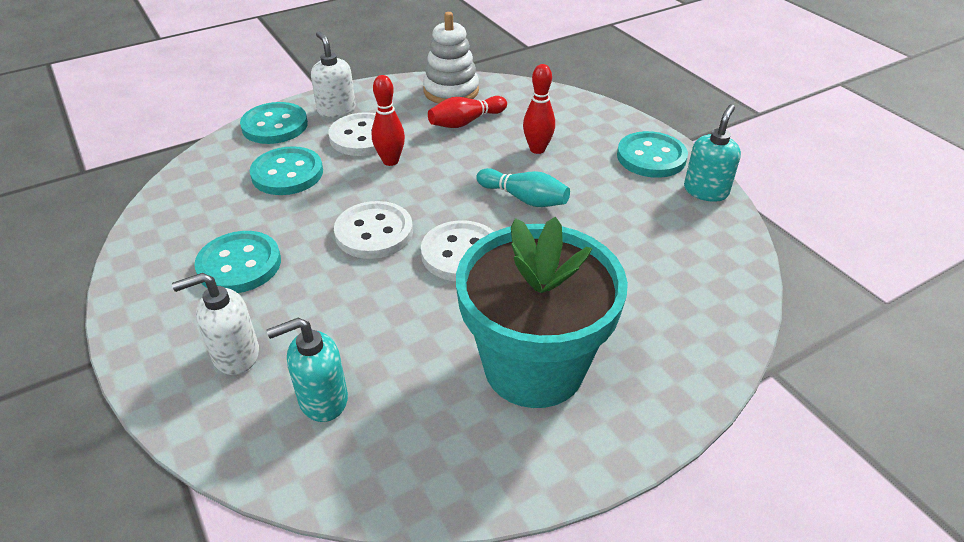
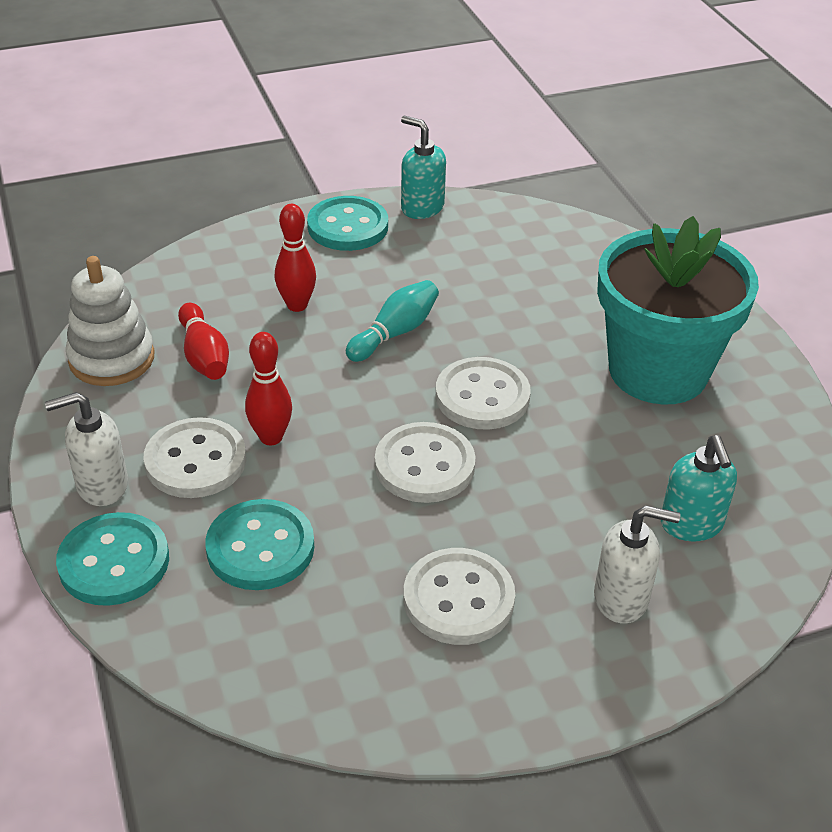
camera: 80 degrees left, 0 degrees up
white soap dispenser [172,273,259,375] -> white soap dispenser turned 75 degrees counterclockwise [594,505,681,623]
turquoise button [194,231,281,293] -> white button [404,548,515,645]

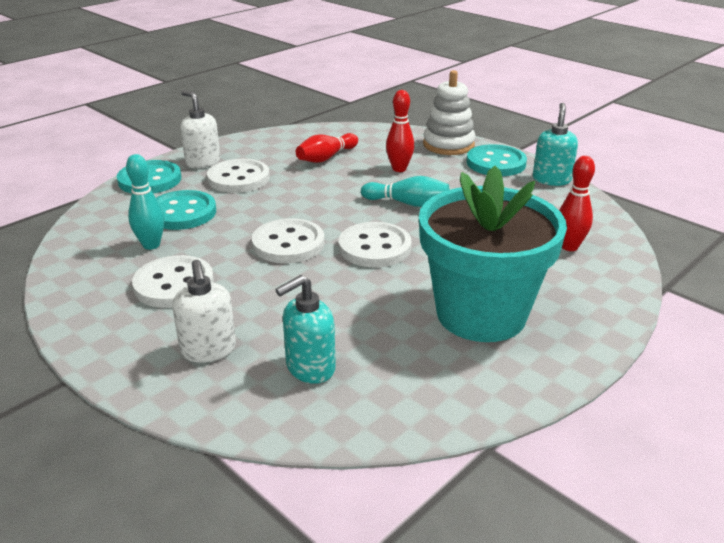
camera: 65 degrees right, 10 degrees down
white stacking toy [66,256,154,386] -> white stacking toy moved to [423,70,475,155]
red bowling pin [245,332,292,445] -> red bowling pin moved to [559,156,595,251]
none -> turquoise bowling pin [126,154,164,250]

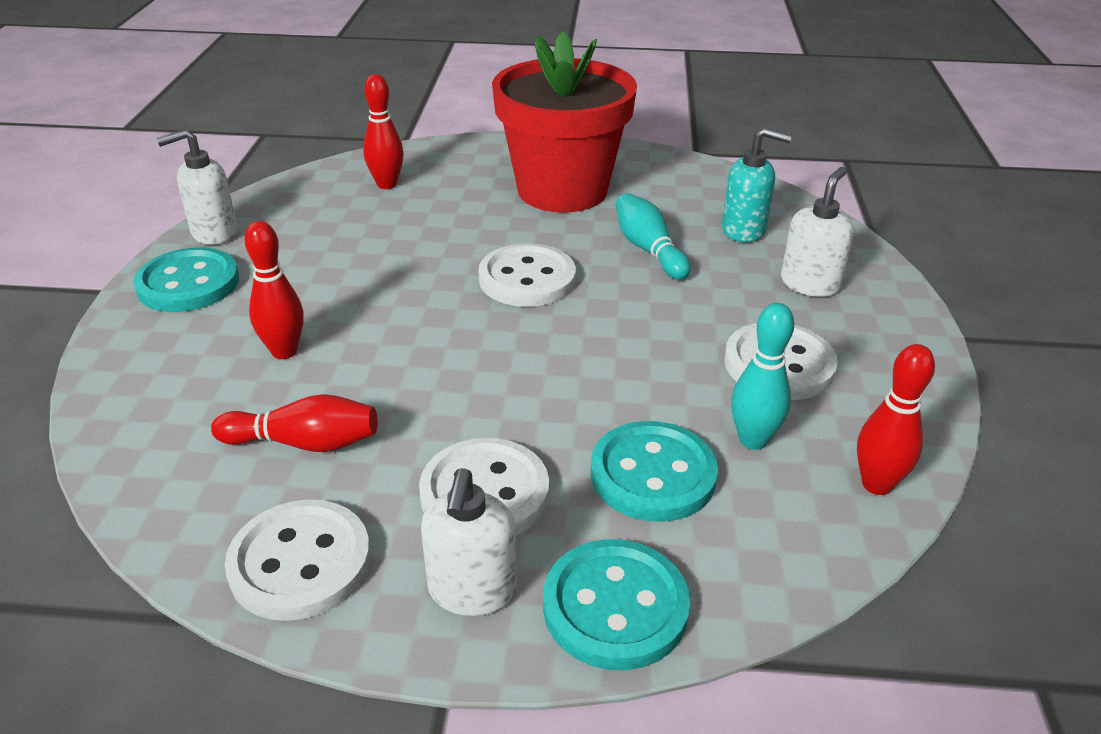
camera: 130 degrees left, 5 degrees up
white button [252,218,325,263] -> white button moved to [225,500,371,621]
turquoise bowling pin [361,176,449,207] -> turquoise bowling pin moved to [615,193,691,280]
turquoise flower pot [419,166,567,342] -> red flower pot [492,32,637,213]
white stacking toy [423,70,475,155] -> none
turquoise soap dispenser [533,103,578,186] -> white soap dispenser [156,129,237,245]
none -> red bowling pin [857,344,935,495]

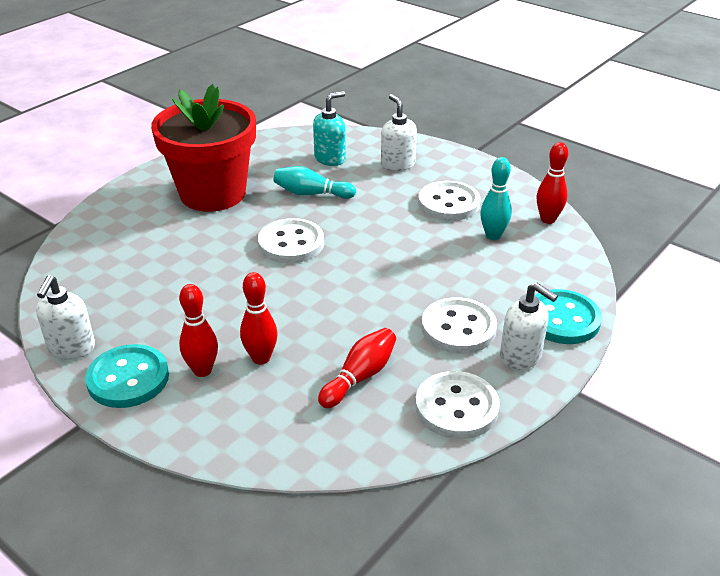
camera: 55 degrees left, 0 degrees up
red bowling pin [363,74,404,189] -> red bowling pin moved to [179,284,218,377]
turquoise button [591,421,718,522] -> none

